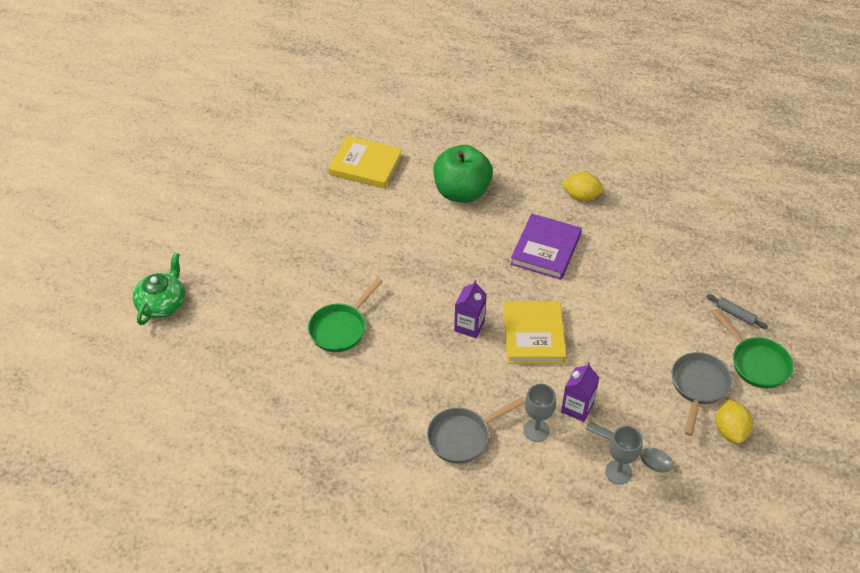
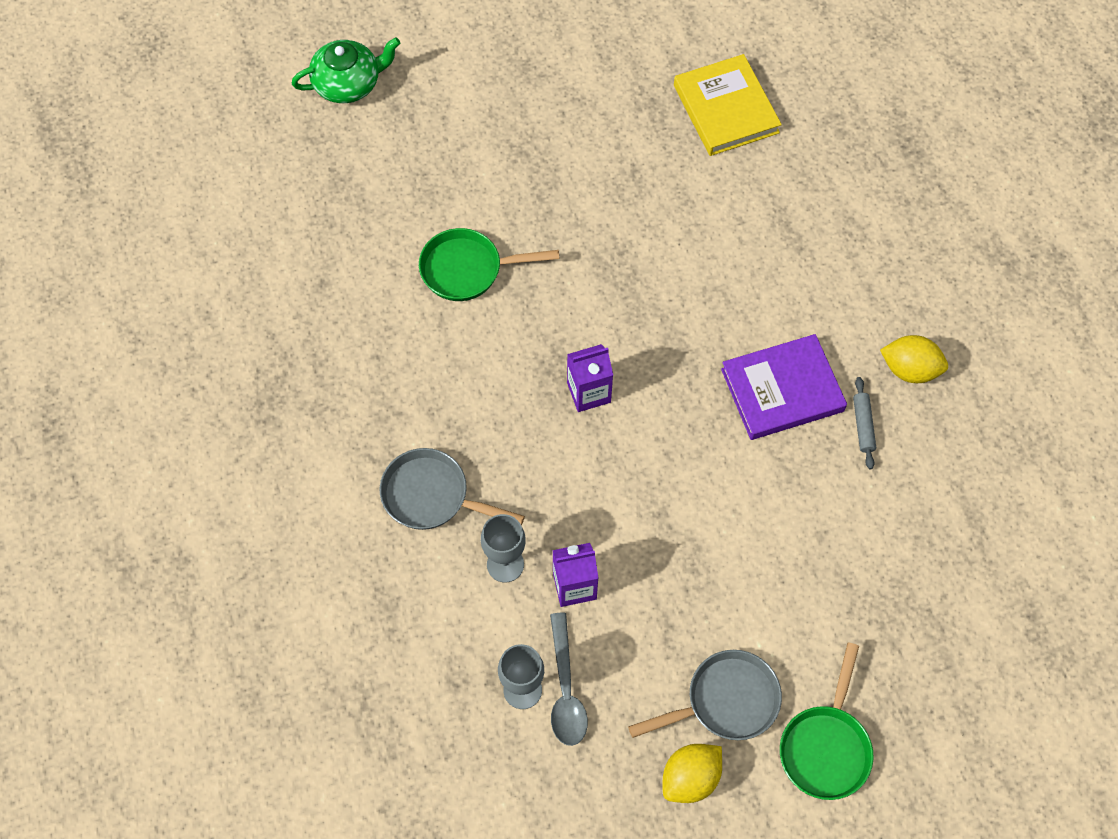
camera: 50 degrees right, 15 degrees up
green apple [433,145,493,203] -> none
yellow book [504,302,566,364] -> none
yellow lemon [561,172,604,202] -> yellow lemon turned 45 degrees counterclockwise [880,335,948,383]
grey rolling pin [706,294,768,329] -> grey rolling pin moved to [853,377,876,469]

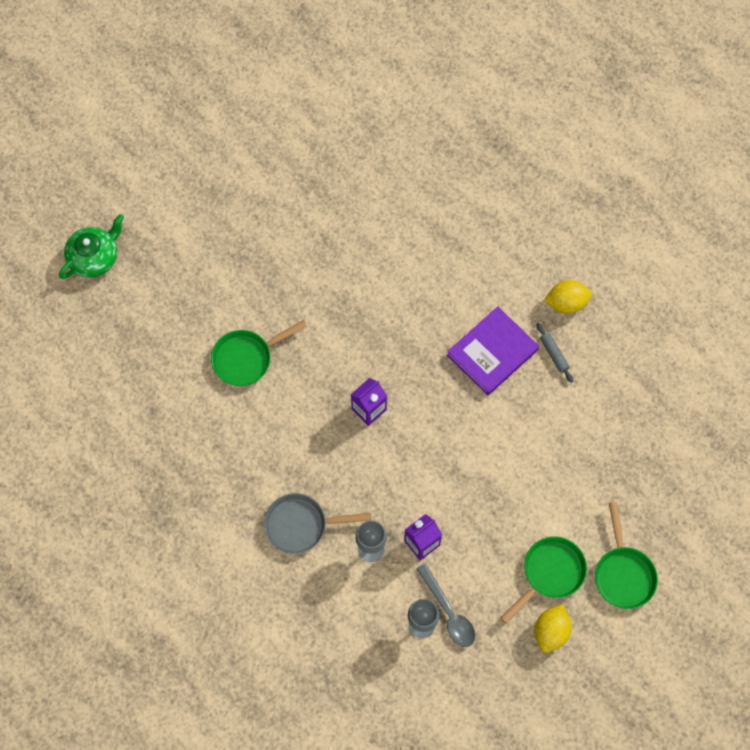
camera: 25 degrees left, 5 degrees up
grey pan [628,650,782,740] -> green pan [500,536,587,624]
yellow book [674,54,782,156] -> none

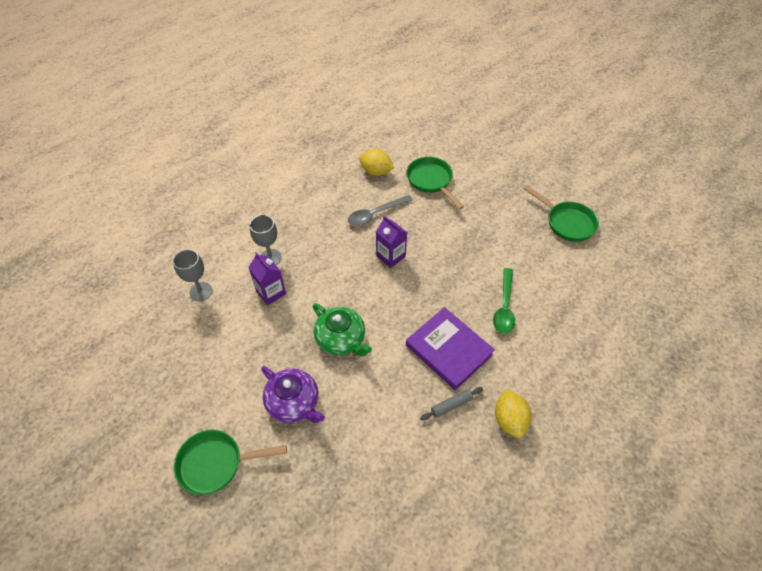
camera: 90 degrees right, 15 degrees down
green teapot [59,214,124,279] -> green teapot moved to [313,303,372,356]
grey pan [264,493,371,554] -> none
grey spoon [416,563,475,647] -> grey spoon moved to [348,195,413,226]
green pan [500,536,587,624] -> green pan moved to [523,185,599,242]
yellow lemon [535,604,572,653] -> yellow lemon moved to [359,149,394,176]
none -> purple teapot [261,366,325,423]
none -> green spoon [493,268,515,334]

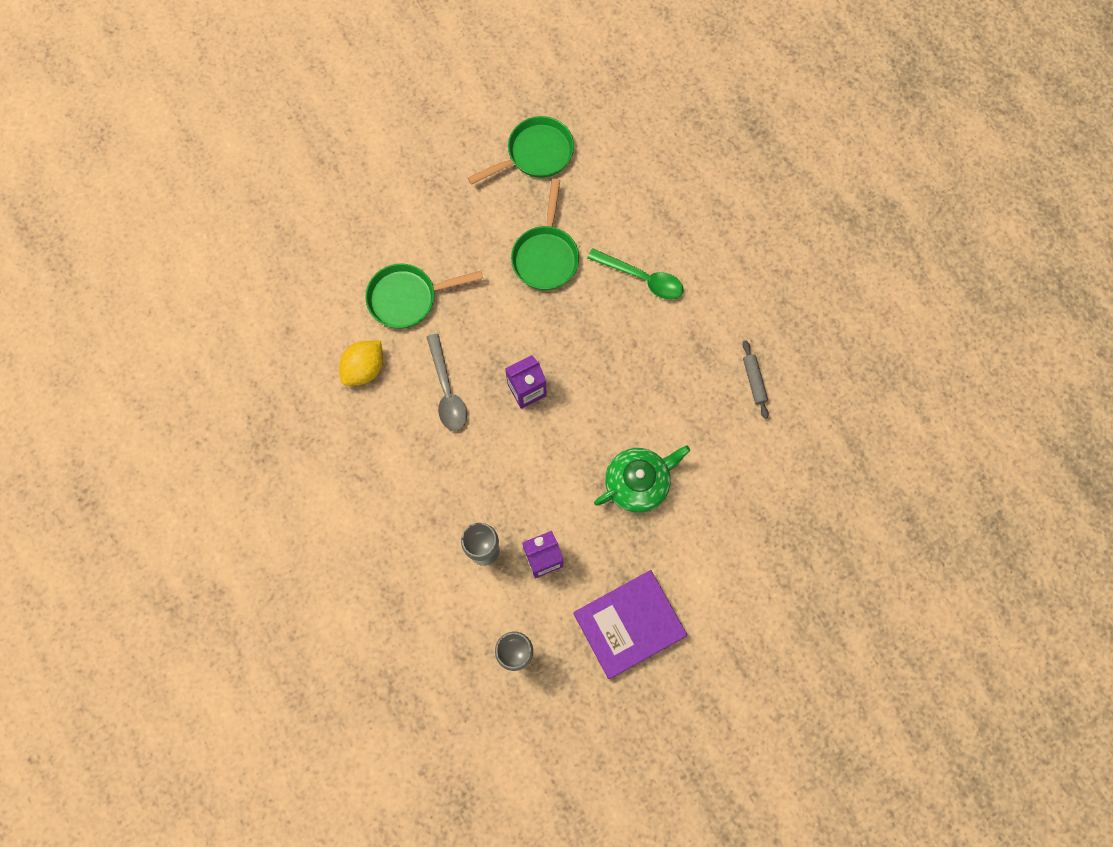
camera: 75 degrees left, 20 degrees up
green pan [174,430,287,495] -> green pan moved to [511,179,579,290]
purple teapot [261,366,325,423] -> none
purple book [406,307,495,390] -> purple book moved to [573,570,687,679]
yellow lemon [495,389,532,438] -> none

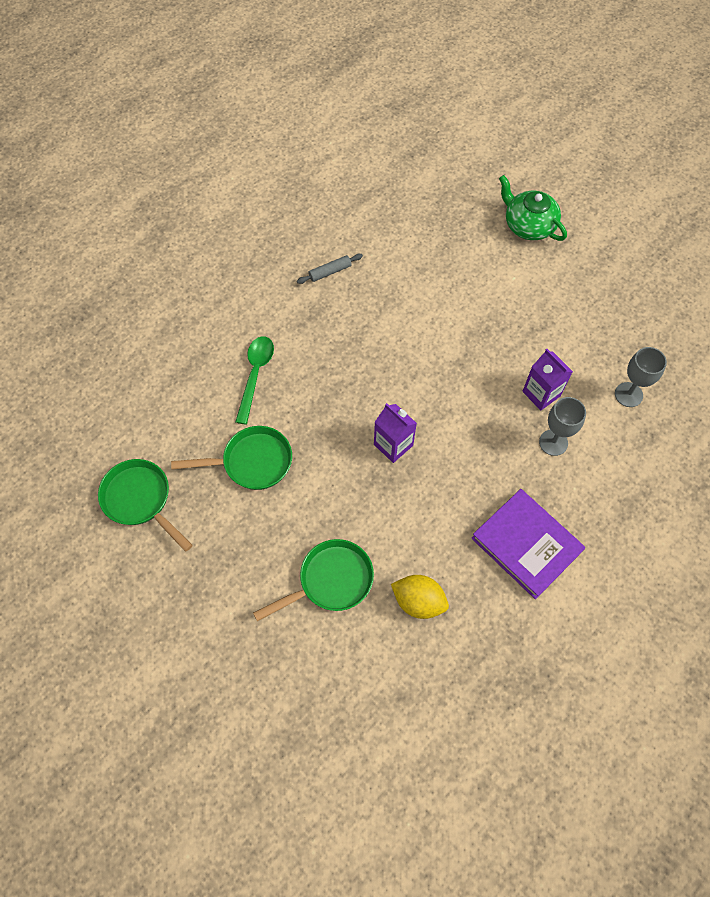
camera: 105 degrees left, 10 degrees down
green pan [365,264,483,329] -> green pan turned 90 degrees counterclockwise [253,539,374,621]
grey spoon [427,334,467,431] -> none
purple book [573,570,687,679] -> purple book moved to [472,489,585,599]
green teapot [594,445,690,513] -> green teapot moved to [499,175,567,241]

